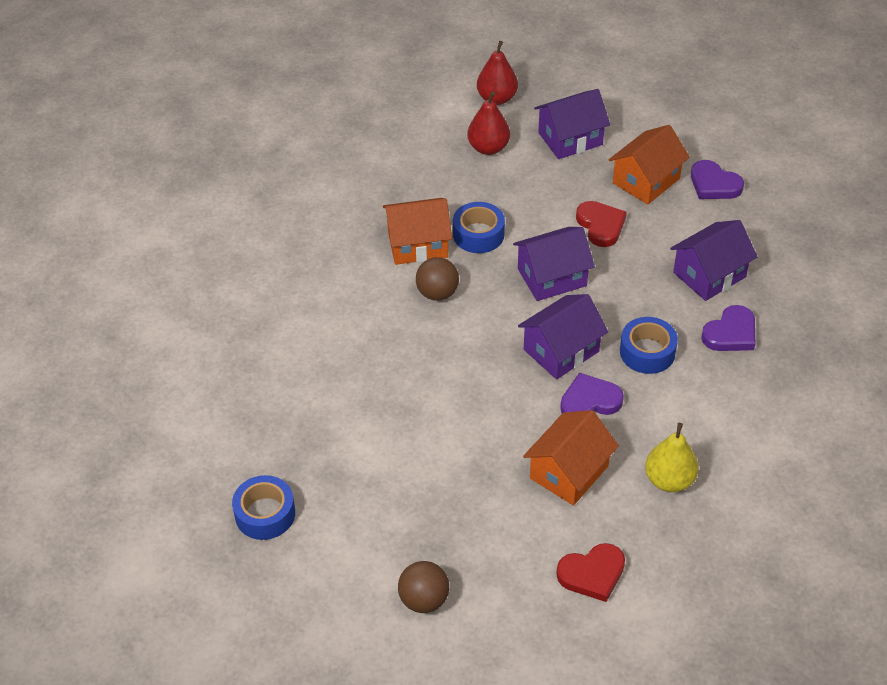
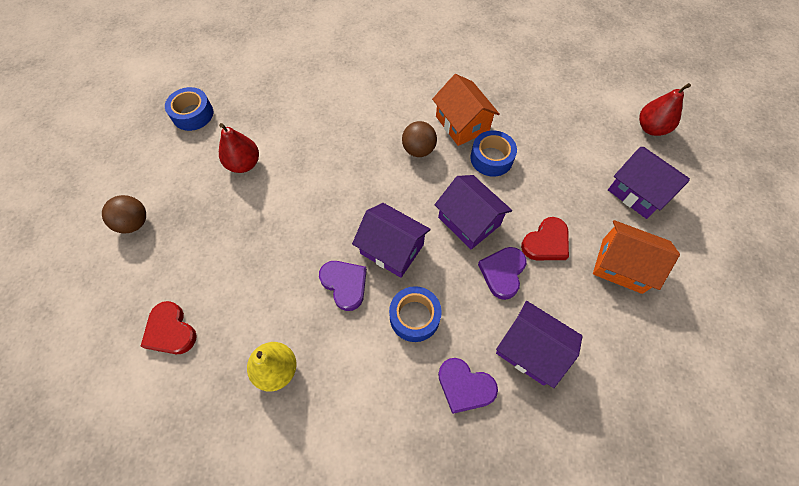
camera: 70 degrees right, 15 degrees up
red pear [467,92,510,155] -> red pear moved to [219,123,259,173]
orange house [523,410,619,506] -> none
purple heart [691,160,744,199] -> purple heart moved to [478,247,527,300]

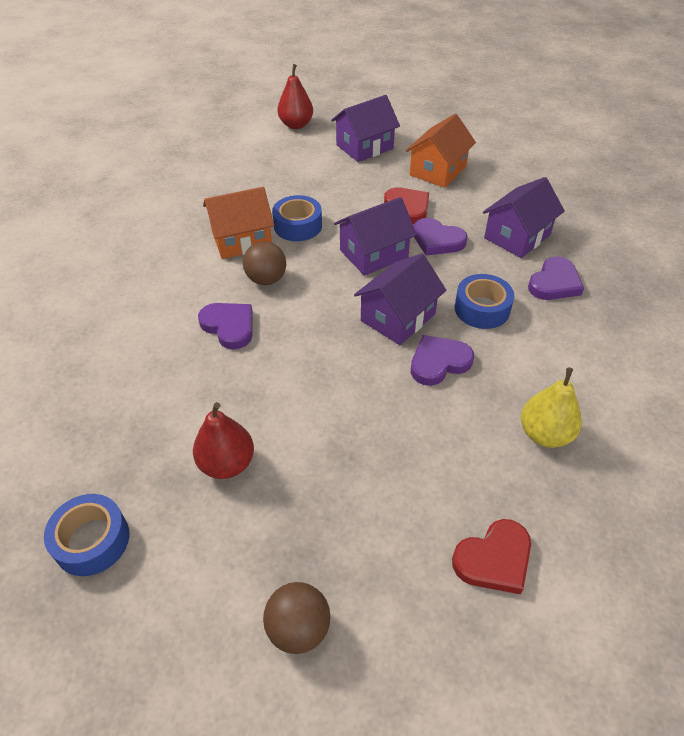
camera: 80 degrees left, 15 degrees down
none -> purple heart [198,303,253,349]

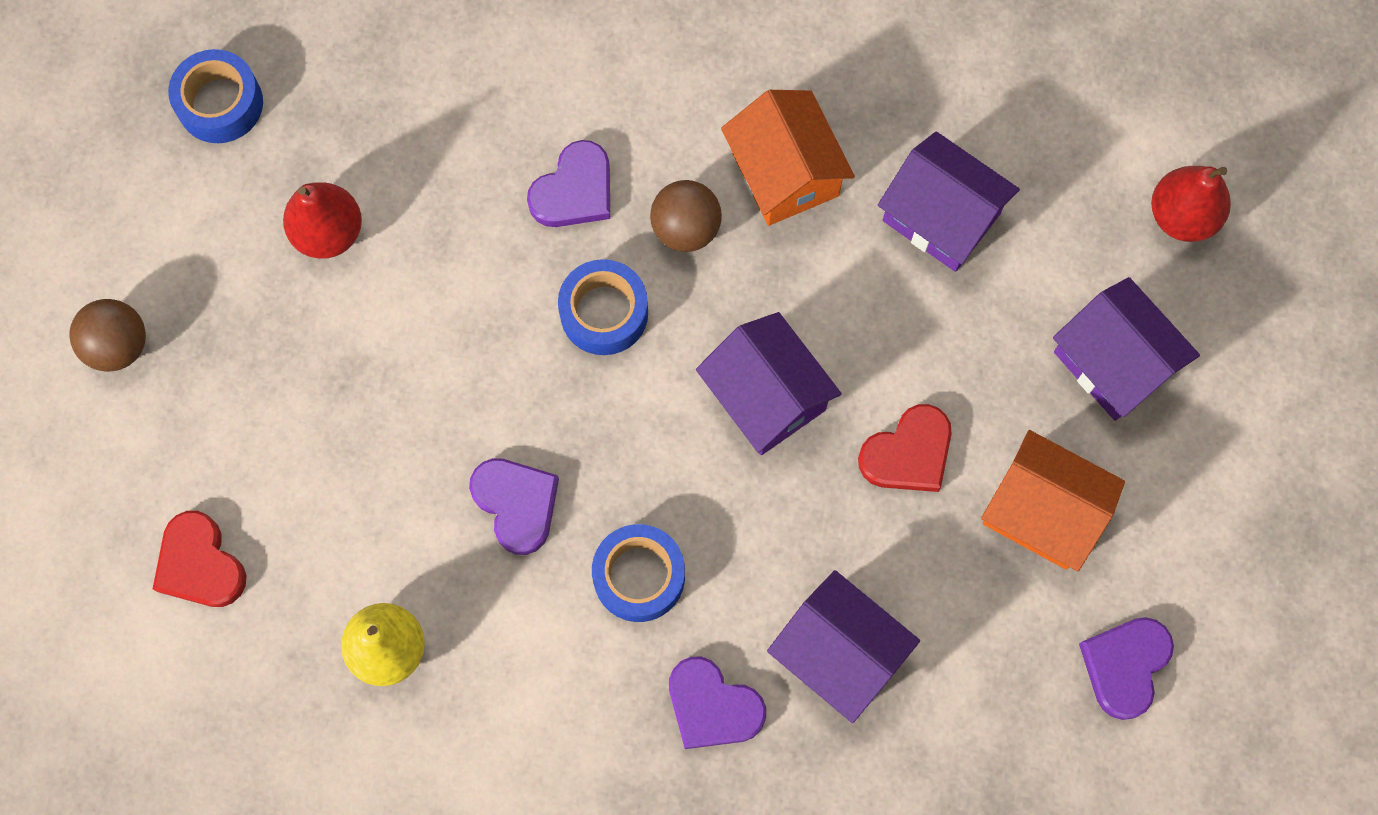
camera: 85 degrees right, 25 degrees up
blue tape [272,195,322,241] -> blue tape moved to [558,259,648,355]
purple house [354,253,446,345] -> purple house moved to [878,131,1020,272]
purple heart [414,218,468,256] -> purple heart moved to [1079,617,1174,720]

